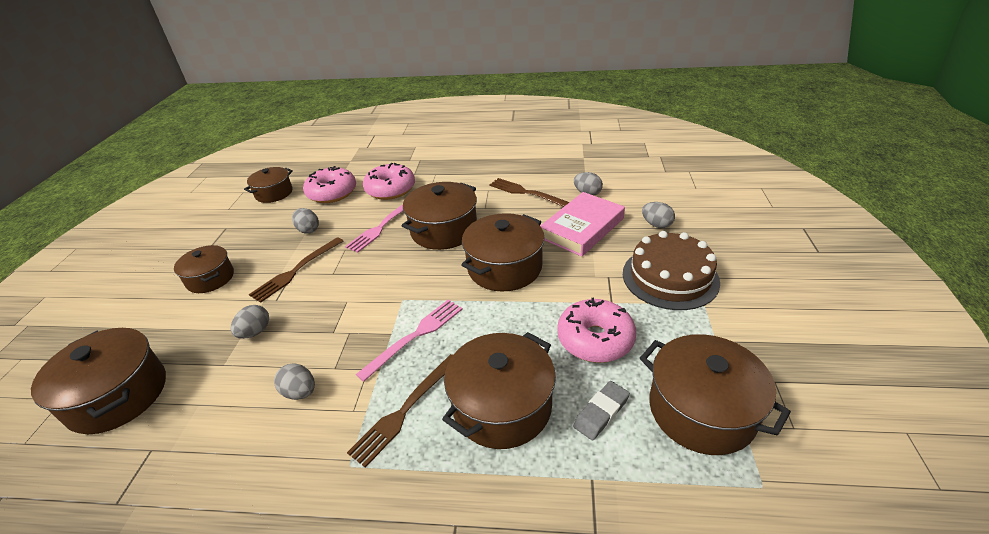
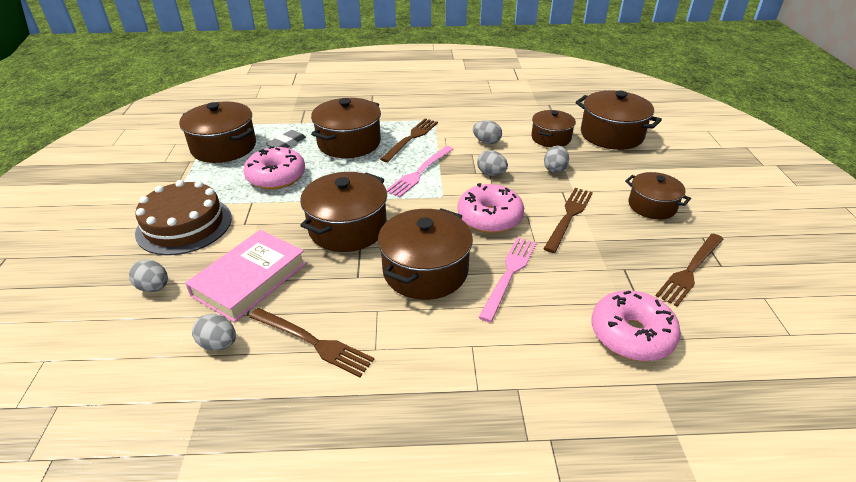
camera: 170 degrees right, 0 degrees up
brown pot [244,167,293,203] -> brown pot moved to [531,110,576,147]
grey egg [292,208,319,234] -> grey egg moved to [477,150,508,176]
pink donut [363,163,415,200] -> pink donut moved to [457,183,524,233]
none -> brown fork [655,234,723,307]

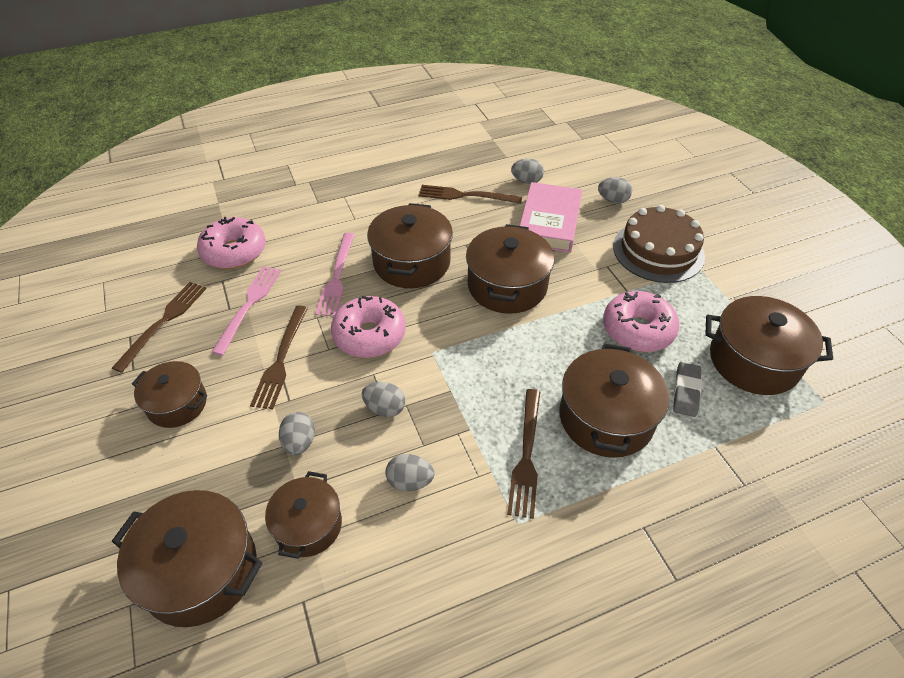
camera: 160 degrees right, 10 degrees up
pink fork [386,146,453,198] -> pink fork moved to [211,266,281,356]

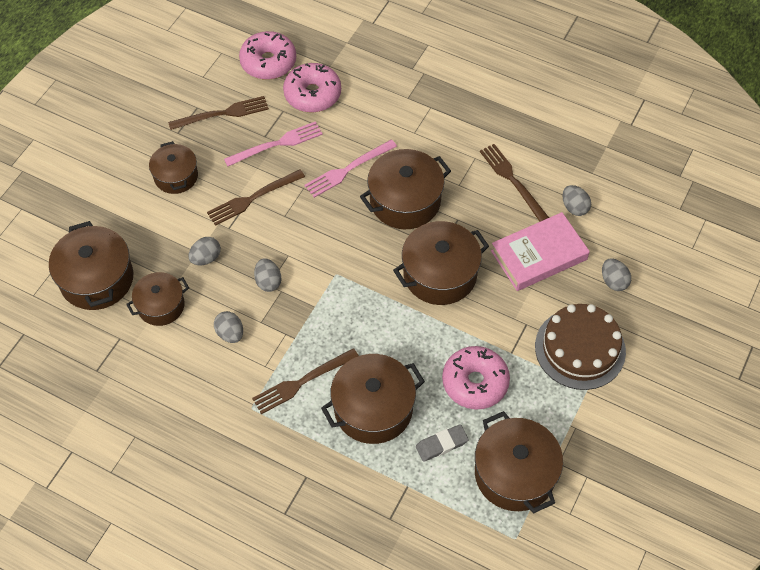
camera: 50 degrees right, 10 degrees up
pink donut [331,296,406,358] -> pink donut moved to [239,31,296,80]

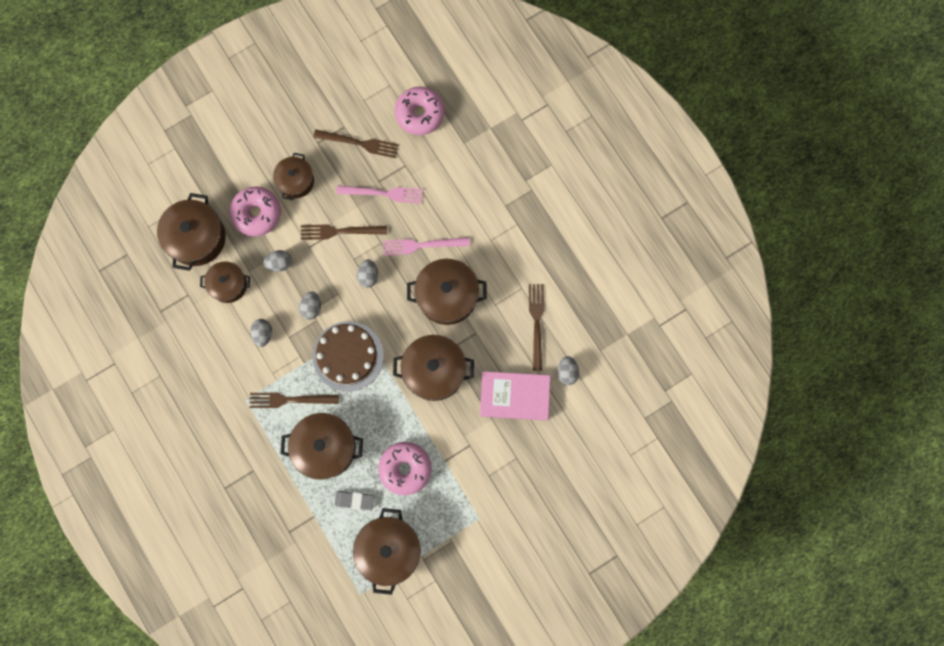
camera: 30 degrees right, 20 degrees up
pink donut [283,63,341,113] -> pink donut moved to [229,186,281,236]
brown cake [535,304,626,390] -> brown cake moved to [313,321,384,392]
grey egg [602,258,631,291] -> grey egg moved to [357,259,378,288]

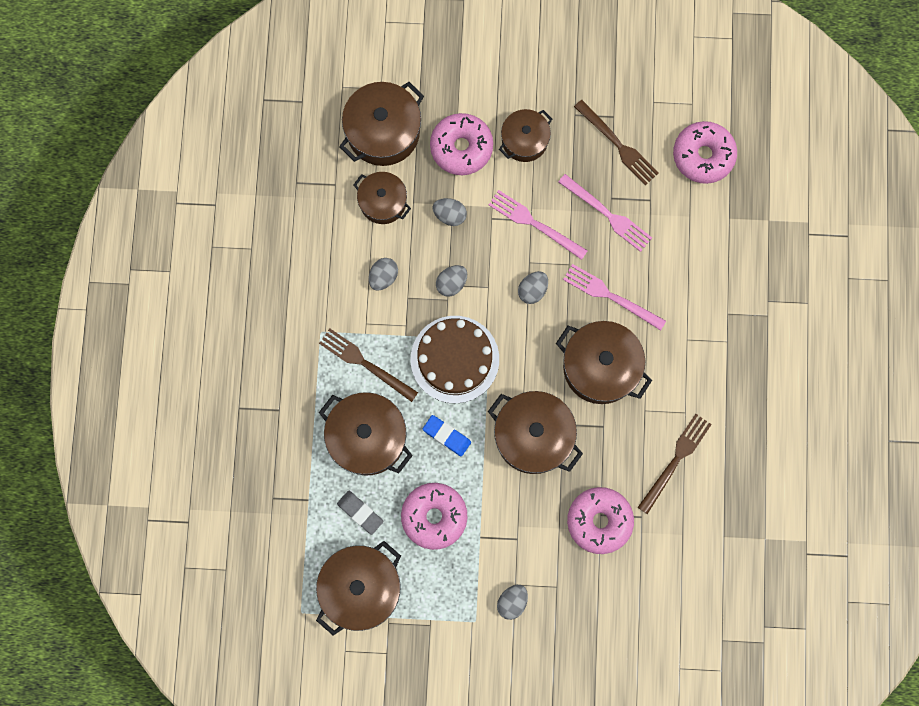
camera: 35 degrees right, 0 degrees up
brown fork [301,224,387,240] -> pink fork [489,190,588,260]
pink book [480,371,550,420] -> pink donut [567,487,634,554]
grey egg [557,356,579,385] -> grey egg moved to [497,585,528,620]
none -> blue eraser [423,415,471,456]

